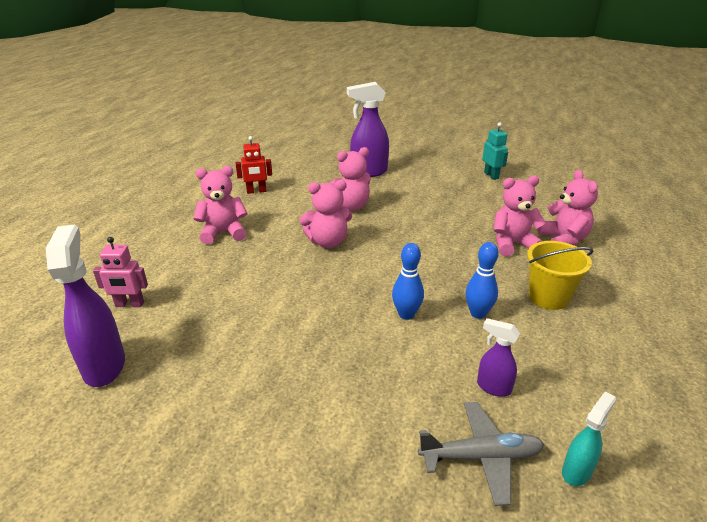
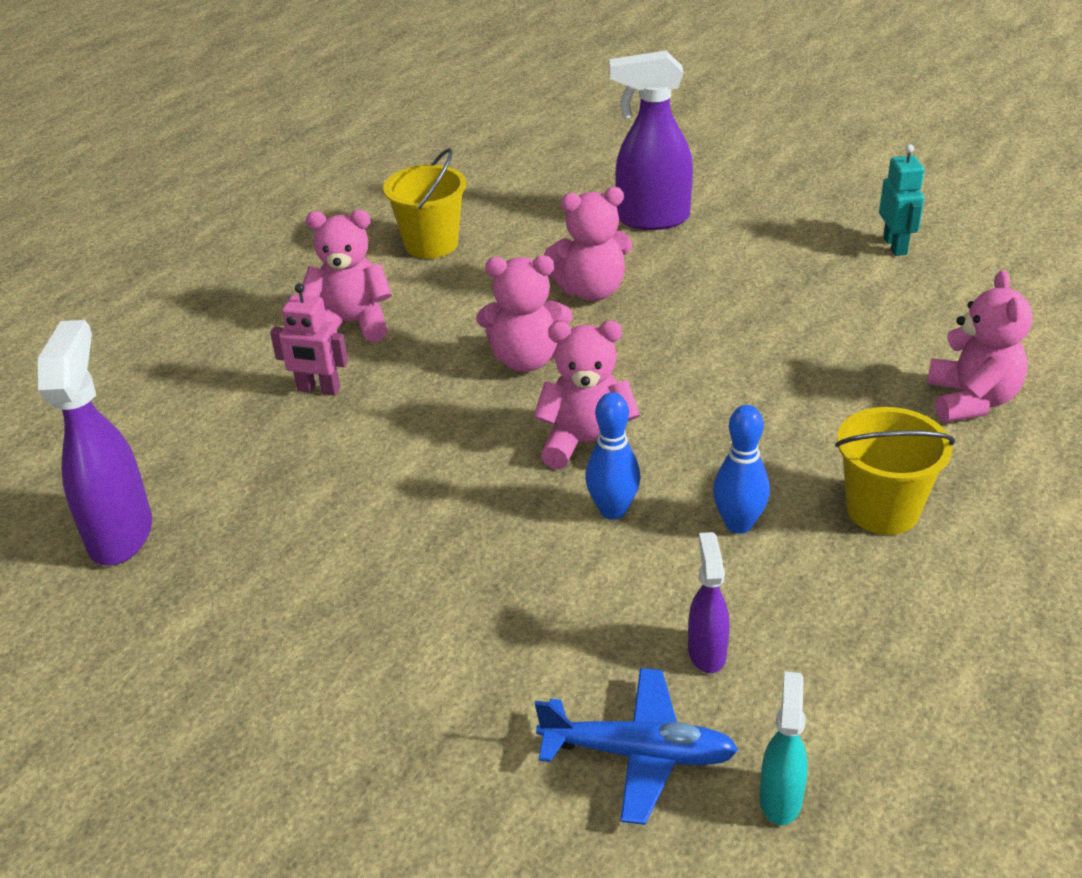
camera: 15 degrees right, 5 degrees up
pink robot [93,237,148,307] -> pink robot moved to [270,283,348,396]
red robot [235,136,272,194] -> yellow bucket [383,148,466,259]
grey plane [418,402,545,506] -> blue plane [535,668,738,825]
purple spray bottle [477,318,520,397] -> purple spray bottle turned 45 degrees clockwise [688,532,730,673]
pink teddy bear [494,176,546,256] -> pink teddy bear moved to [533,321,640,469]
turquoise spray bottle [562,391,616,486] -> turquoise spray bottle turned 45 degrees counterclockwise [760,671,808,825]

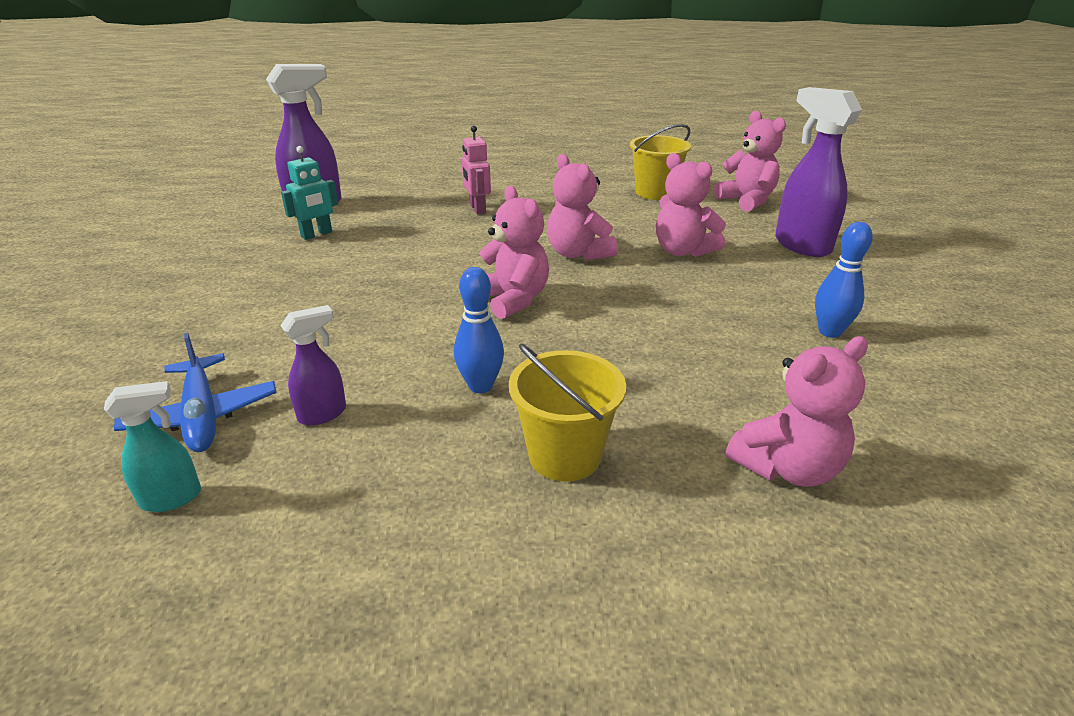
camera: 55 degrees right, 5 degrees down
pink teddy bear [302,210,392,342] -> pink teddy bear moved to [714,111,786,212]
blue bowling pin [585,392,641,520] -> blue bowling pin moved to [815,222,873,338]
turquoise robot [879,144,924,256] -> turquoise robot moved to [281,146,338,240]

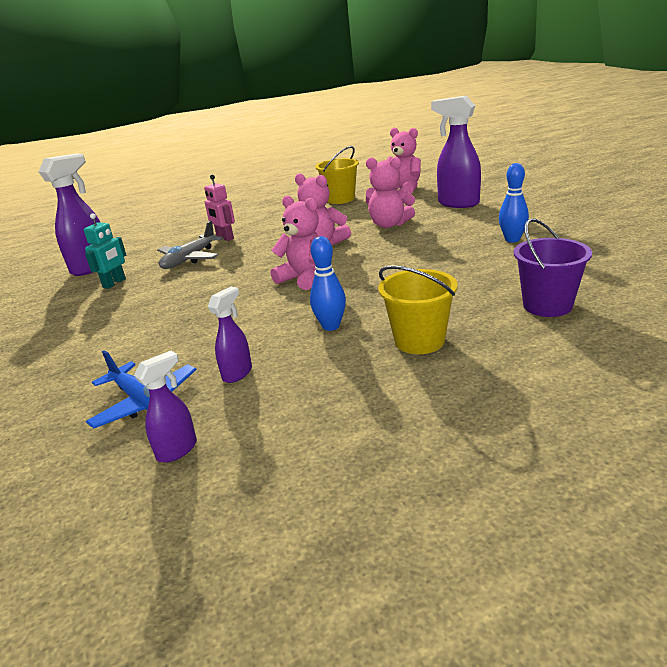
camera: 20 degrees left, 5 degrees down
turquoise spray bottle [104,381,201,512] -> purple spray bottle [134,351,197,463]
pink teddy bear [726,336,868,487] -> purple bucket [514,218,592,317]
none -> grey plane [157,221,224,269]

